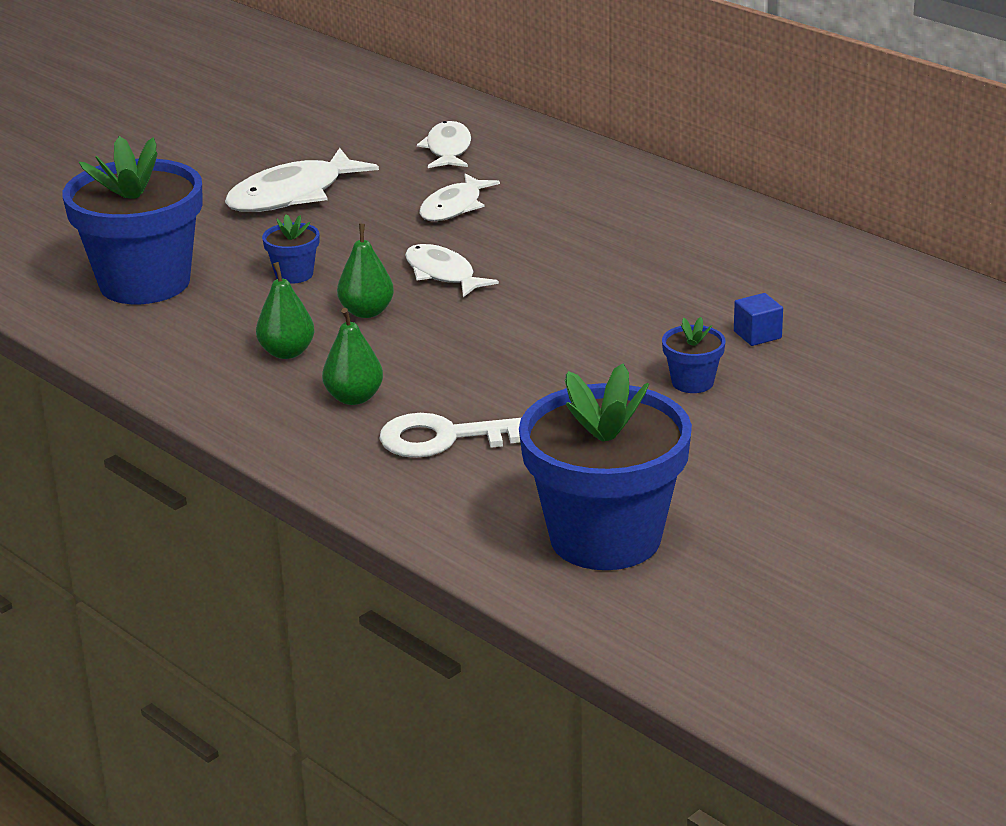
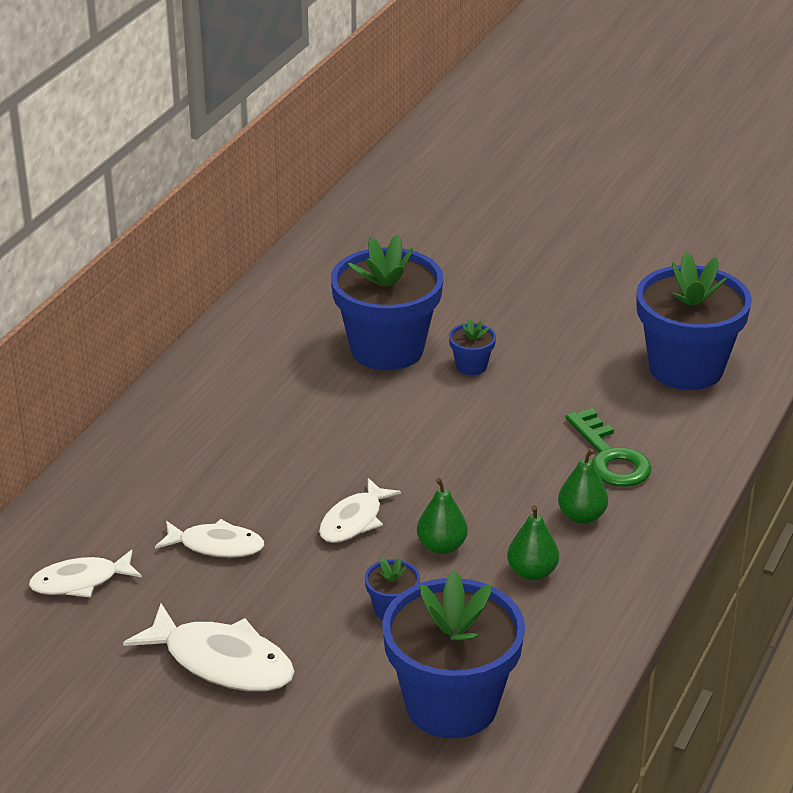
camera: 110 degrees left, 5 degrees up
white key [379,413,521,458] -> green key [565,408,652,487]
blue cube [734,293,783,346] -> blue flower pot [331,235,443,370]

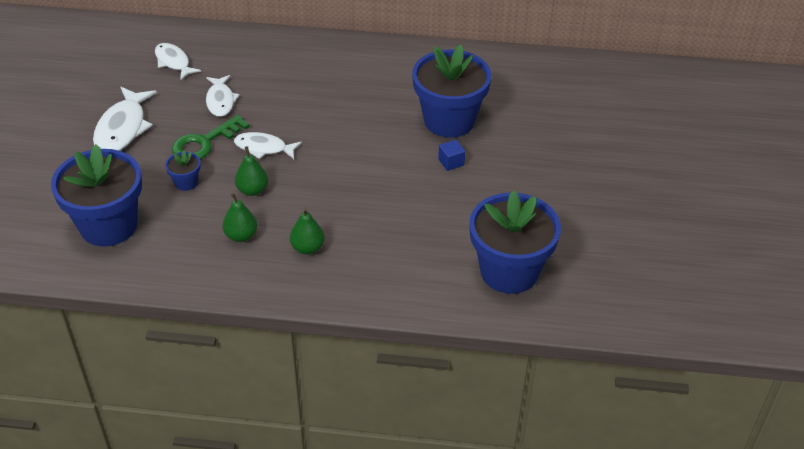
camera: 70 degrees right, 10 degrees up
blue flower pot [449,318,496,375] -> blue cube [438,140,465,171]
green key [565,408,652,487] -> green key moved to [172,115,250,159]

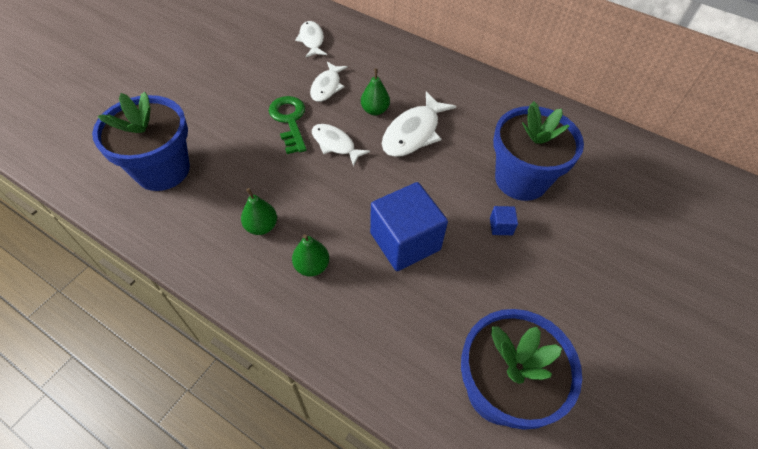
camera: 25 degrees right, 10 degrees up
white fish [93,87,157,151] -> white fish moved to [382,91,456,157]
blue flower pot [165,150,201,191] -> none
green key [172,115,250,159] -> green key turned 90 degrees clockwise [269,96,307,154]
green pear [235,146,268,196] -> green pear moved to [361,68,390,115]
none -> blue cube [370,182,448,271]

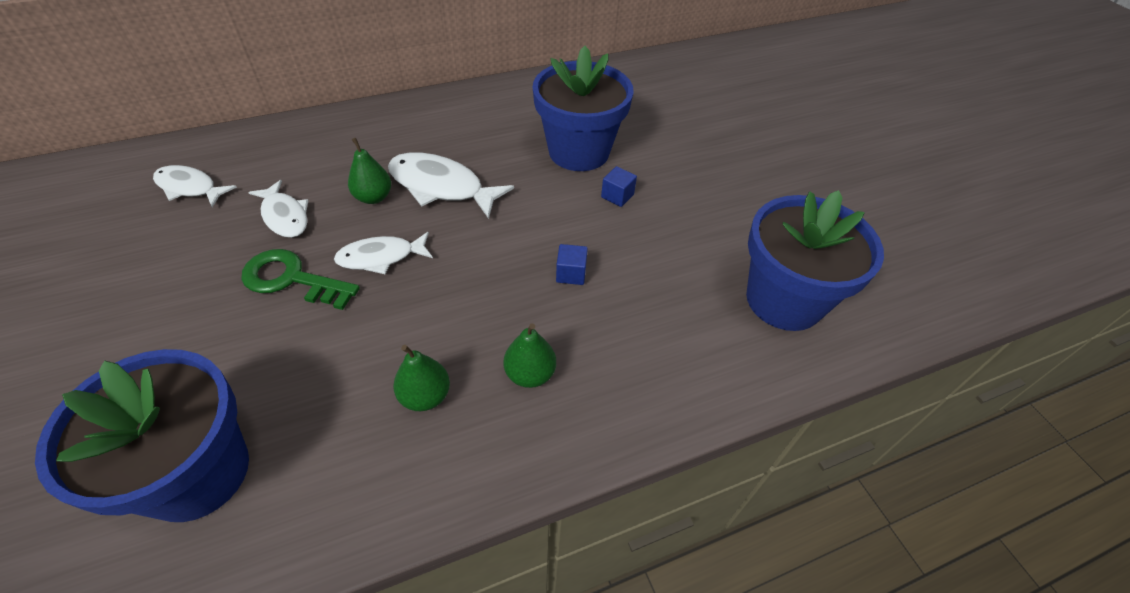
camera: 55 degrees left, 5 degrees down
blue cube [370,182,448,271] -> blue cube [556,244,588,285], size x0.41
white fish [382,91,456,157] -> white fish turned 135 degrees clockwise [388,152,514,219]

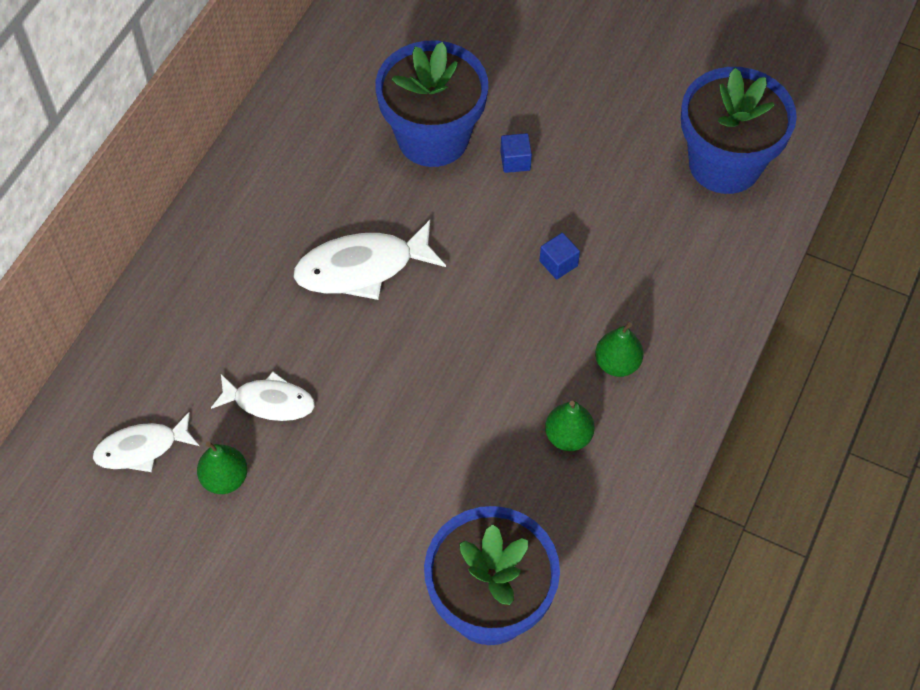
camera: 40 degrees left, 10 degrees up
green key [241,249,360,310] -> none
white fish [334,232,433,274] -> none
green pear [348,138,391,204] -> green pear moved to [197,441,248,494]

